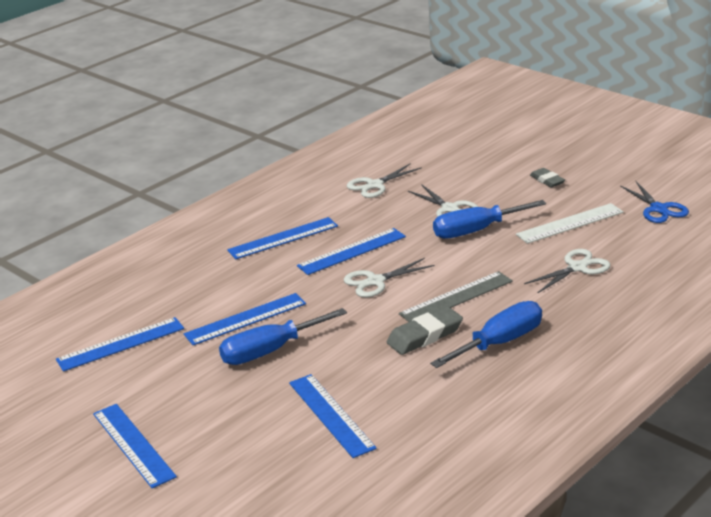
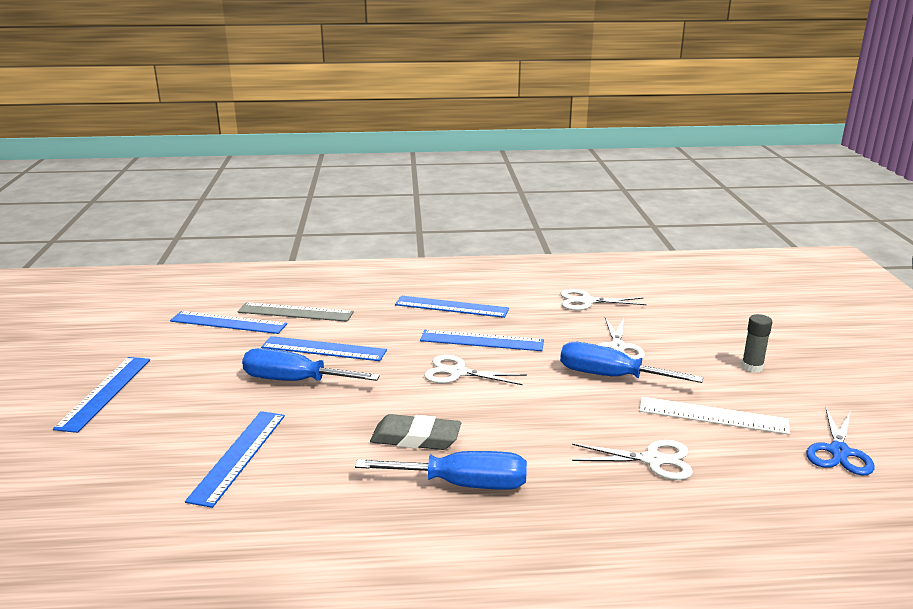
camera: 40 degrees right, 5 degrees down
grey ruler [399,271,513,322] -> grey ruler moved to [237,302,354,322]
grey eraser [530,168,565,188] -> grey glue stick [741,314,772,373]

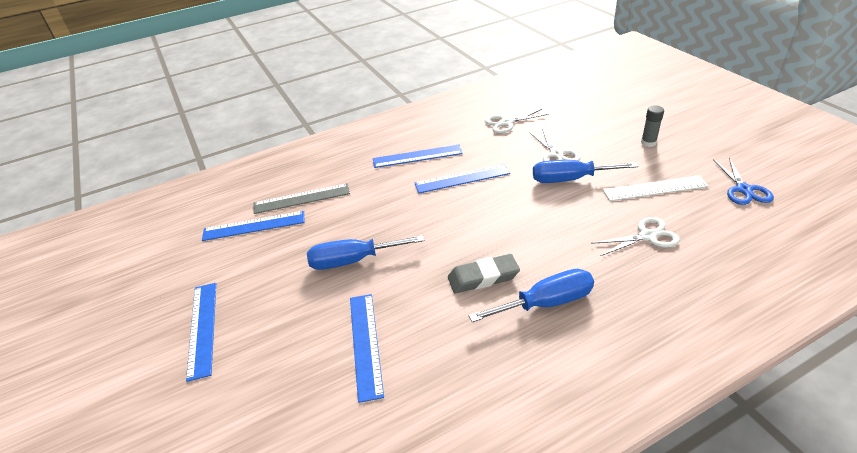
camera: 20 degrees left, 15 degrees up
blue ruler [261,336,387,361] -> none
white scissors [424,355,527,385] -> none

